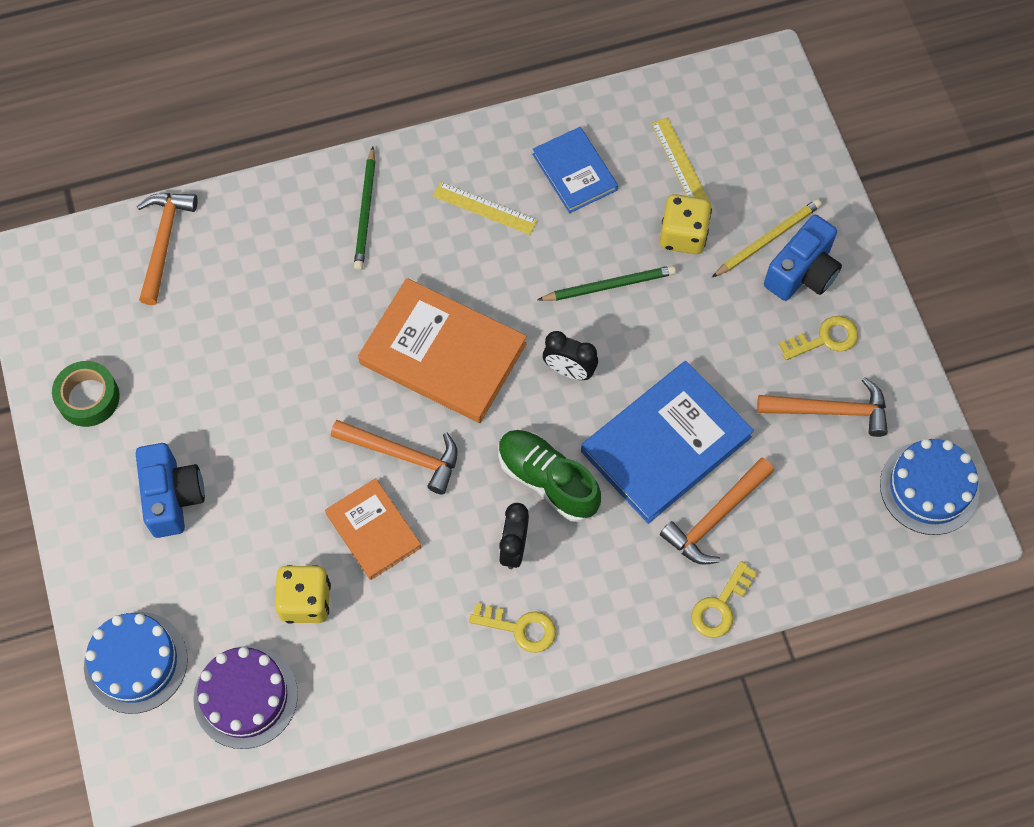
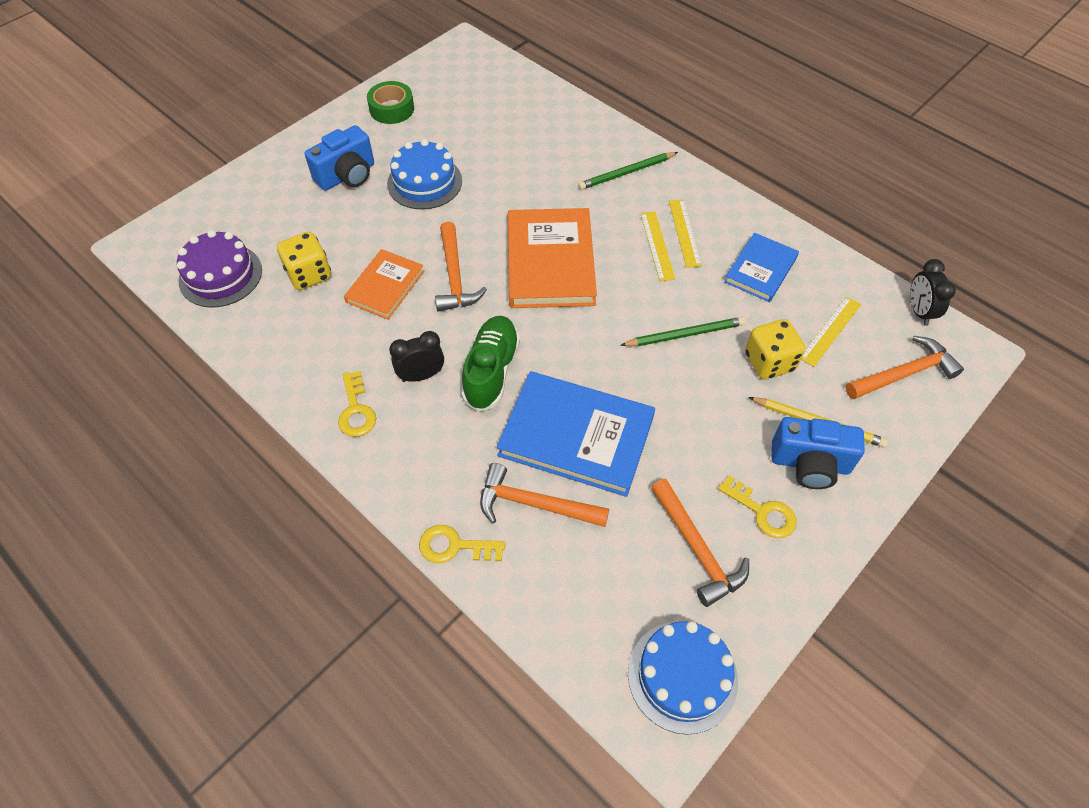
camera: 60 degrees right, 10 degrees down
blue cake [84,612,188,714] -> blue cake moved to [387,139,462,209]
orange hammer [137,193,198,305] -> orange hammer moved to [846,336,964,399]
green pencil [537,265,676,301] -> green pencil turned 60 degrees counterclockwise [620,317,745,346]
black clock [543,331,598,380] -> black clock moved to [910,259,956,326]
none -> yellow ruler [640,211,675,281]

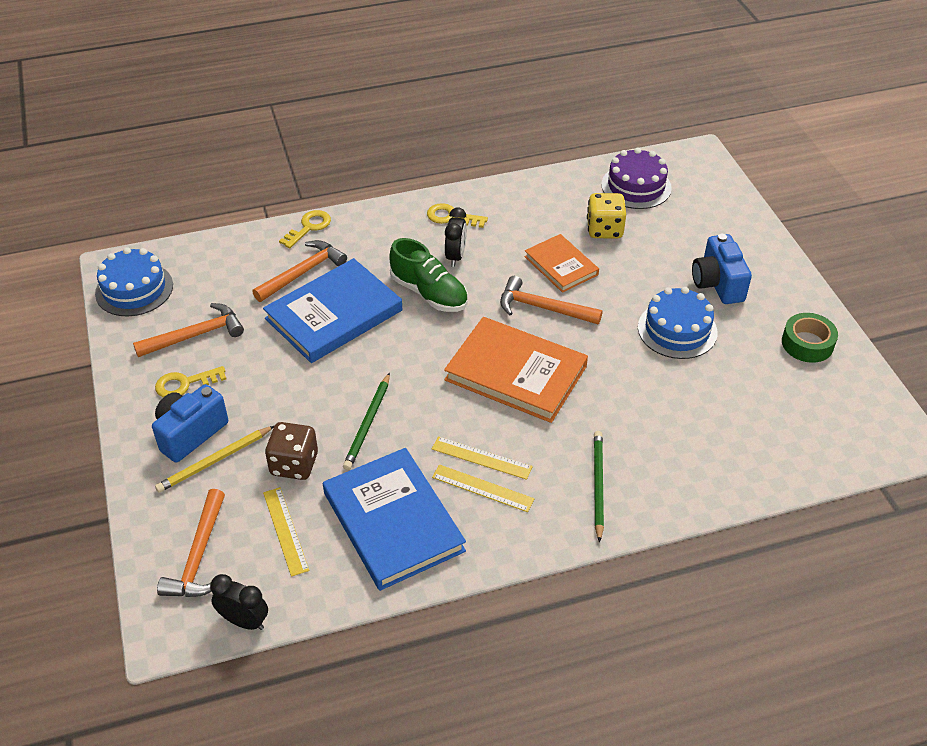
camera: 120 degrees right, 10 degrees down
orange hammer [651,479,749,607] -> orange hammer turned 150 degrees clockwise [133,303,244,357]
blue book [724,233,799,302] -> blue book [323,448,466,591], size x1.70
yellow dice [745,319,805,380] -> brown dice [265,422,318,480]

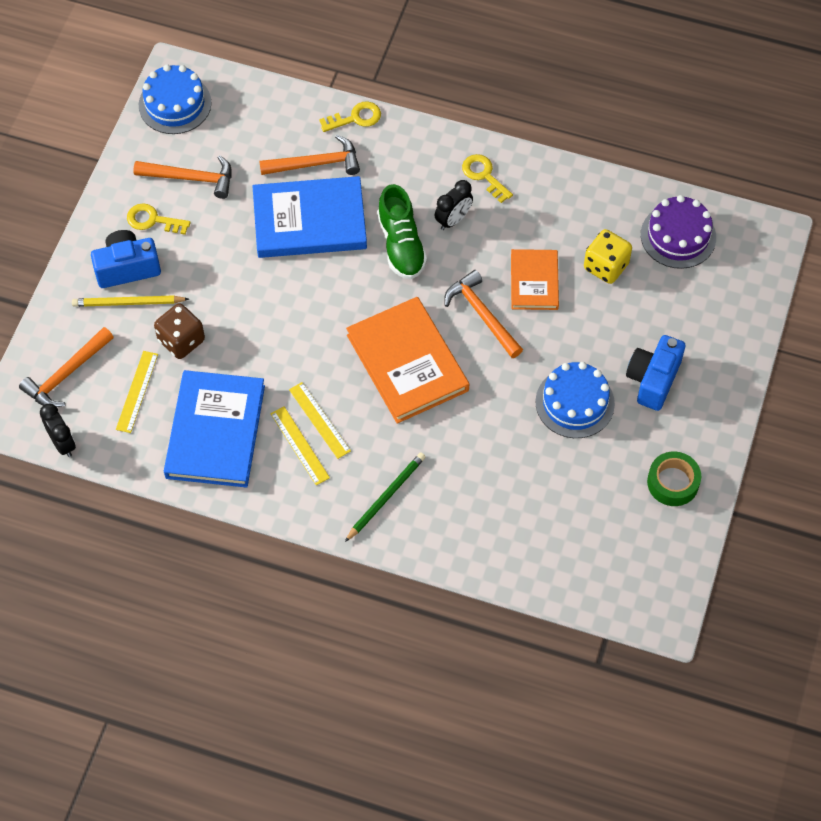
camera: 35 degrees right, 15 degrees up
green pencil [343,373,390,470] -> none

